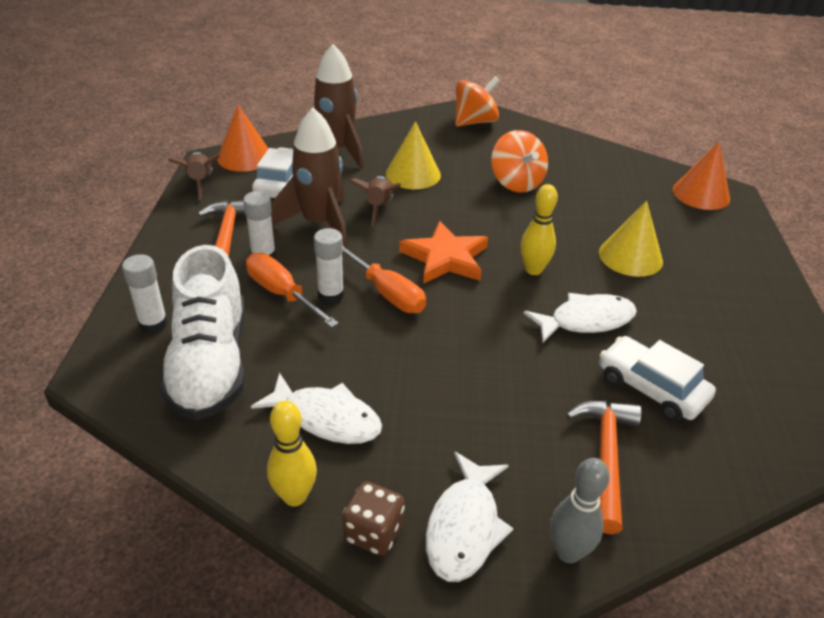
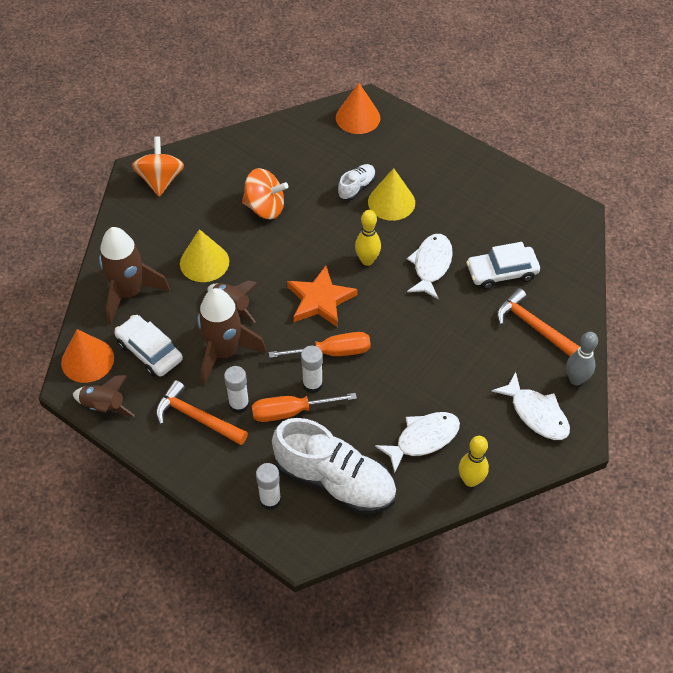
camera: 55 degrees left, 15 degrees up
brown dice [342,481,405,556] -> none
none -> white shoe [338,164,376,201]

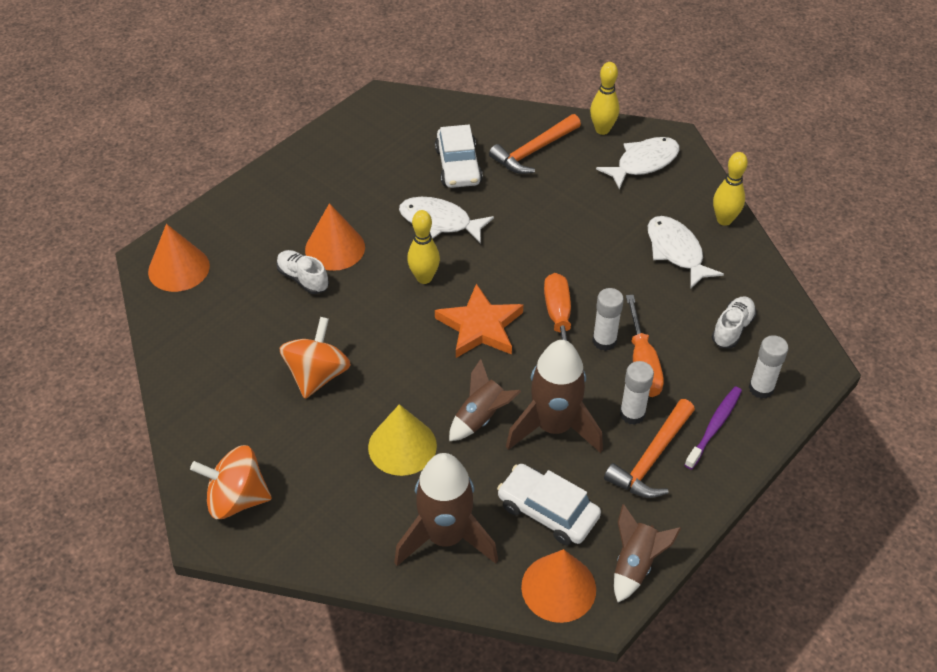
camera: 85 degrees left, 5 degrees down
white car [115,315,183,377] -> white car turned 75 degrees clockwise [497,464,601,545]
white shoe [272,418,396,514] -> white shoe [712,296,756,348], size x0.47
yellow cone [368,168,415,221] -> orange cone [305,203,365,271]
grey bowling pin [566,332,598,385] -> yellow bowling pin [590,62,619,135]
none -> purple toothbrush [685,386,742,470]

